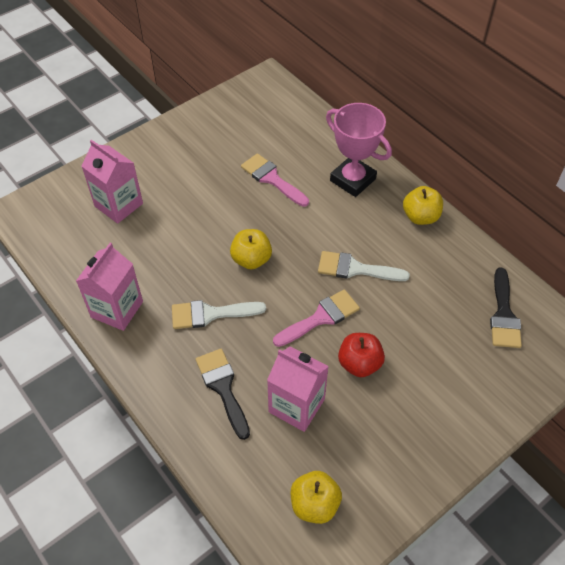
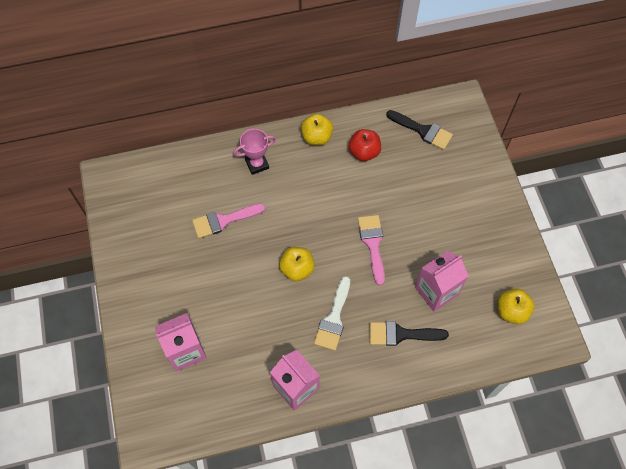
camera: 65 degrees left, 10 degrees up
white brush [318,251,410,281] -> none
pink trophy [326,103,392,197] -> pink trophy [233,129,276,175], size x0.66
red apple [338,333,385,377] -> red apple moved to [349,129,381,161]

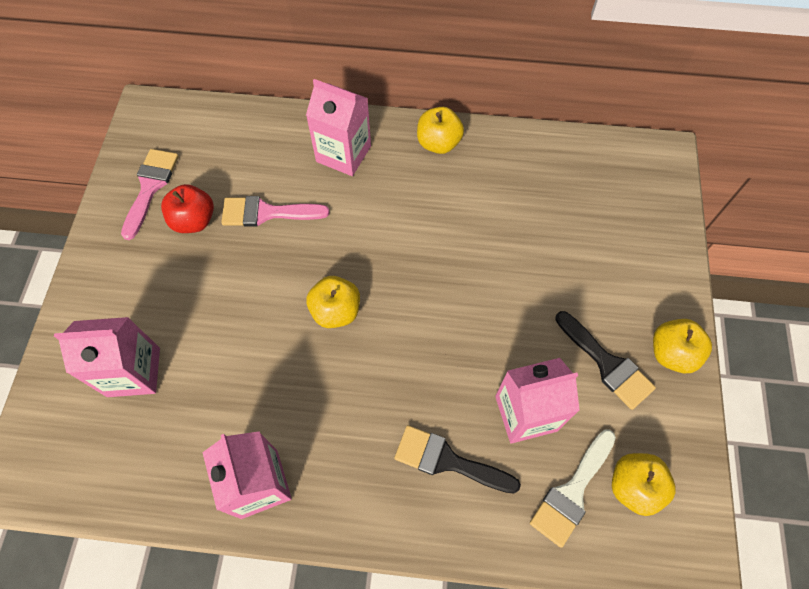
camera: 20 degrees right, 0 degrees up
pink trophy [233,129,276,175] -> pink carton [306,79,371,176]
white brush [314,276,350,351] -> white brush moved to [530,429,616,548]
red apple [349,129,381,161] -> red apple moved to [161,184,214,233]
pink brush [358,215,385,286] -> pink brush moved to [121,149,179,240]
black brush [386,110,453,150] -> black brush moved to [555,311,656,410]
none -> yellow apple [653,319,712,373]

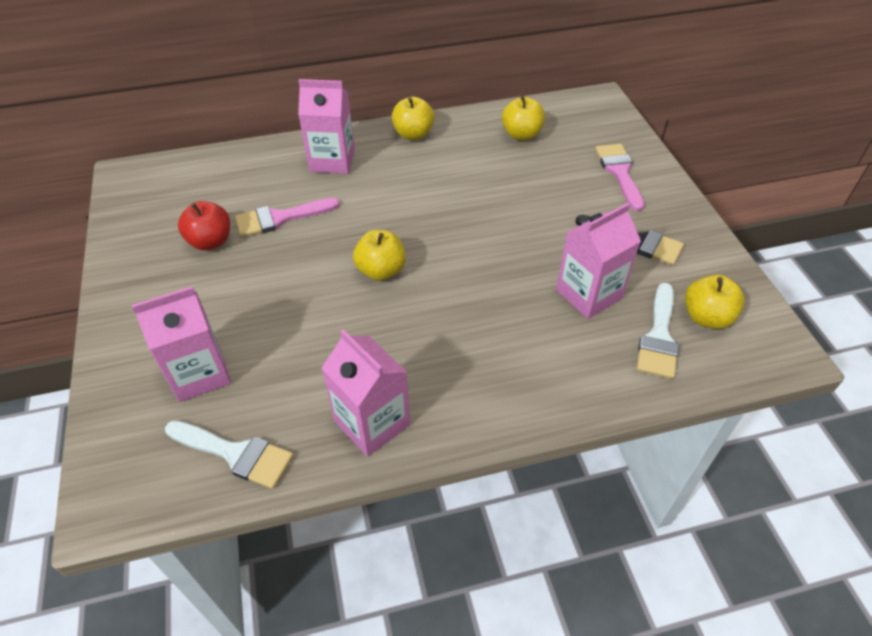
camera: 20 degrees left, 15 degrees down
pink brush [121,149,179,240] -> pink brush moved to [595,144,644,211]
black brush [394,425,521,494] -> none
yellow apple [653,319,712,373] -> yellow apple moved to [502,96,545,140]
none -> white brush [165,420,293,489]

